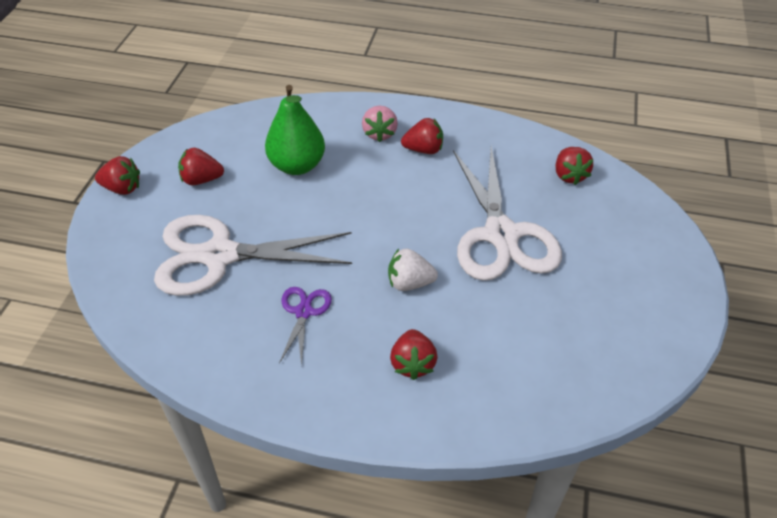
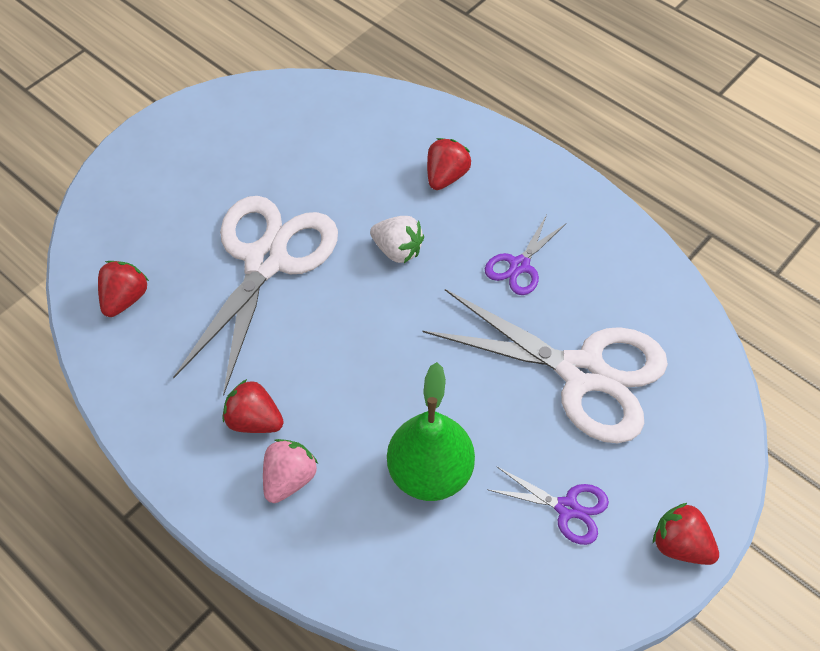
camera: 150 degrees left, 10 degrees up
red strawberry [178,148,224,185] -> purple scissors [487,466,609,545]

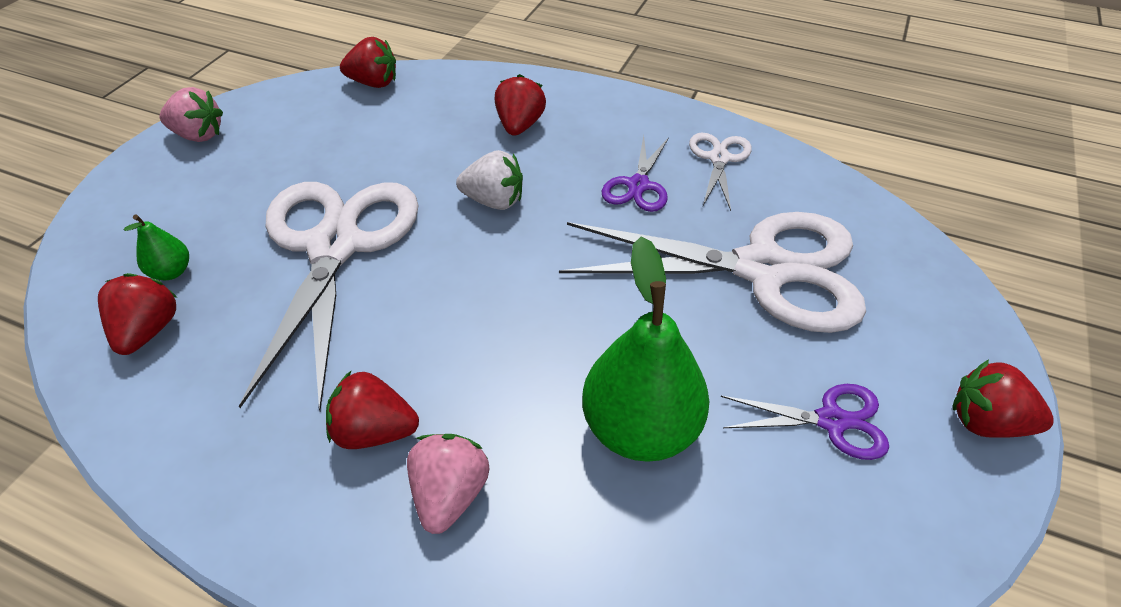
camera: 20 degrees left, 10 degrees down
none -> green pear [123,214,189,280]
none -> pink strawberry [160,87,223,142]
none -> red strawberry [340,37,396,88]
none -> white scissors [689,133,752,211]

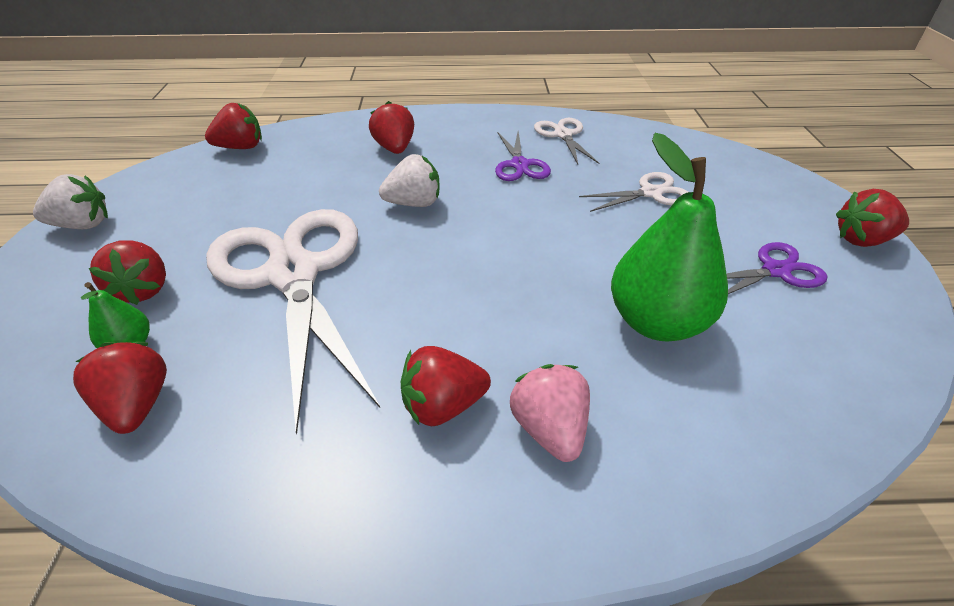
camera: 25 degrees left, 5 degrees down
pink strawberry [160,87,223,142] -> white strawberry [33,174,108,229]
white scissors [559,212,866,333] -> white scissors [579,172,688,212], size x0.46
none -> red strawberry [88,240,166,305]

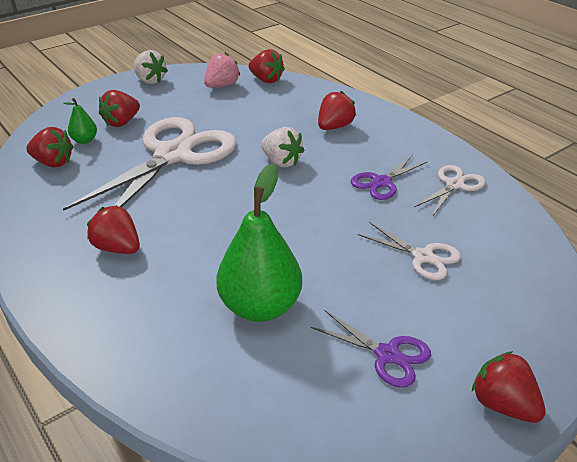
camera: 55 degrees right, 5 degrees down
red strawberry [73,342,167,434] -> red strawberry turned 75 degrees clockwise [26,127,74,167]
pink strawberry [510,364,590,462] -> pink strawberry moved to [204,53,240,88]

